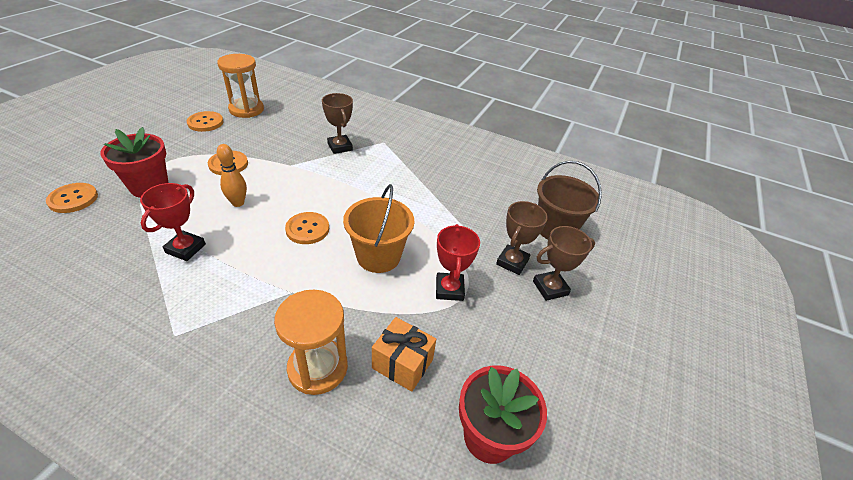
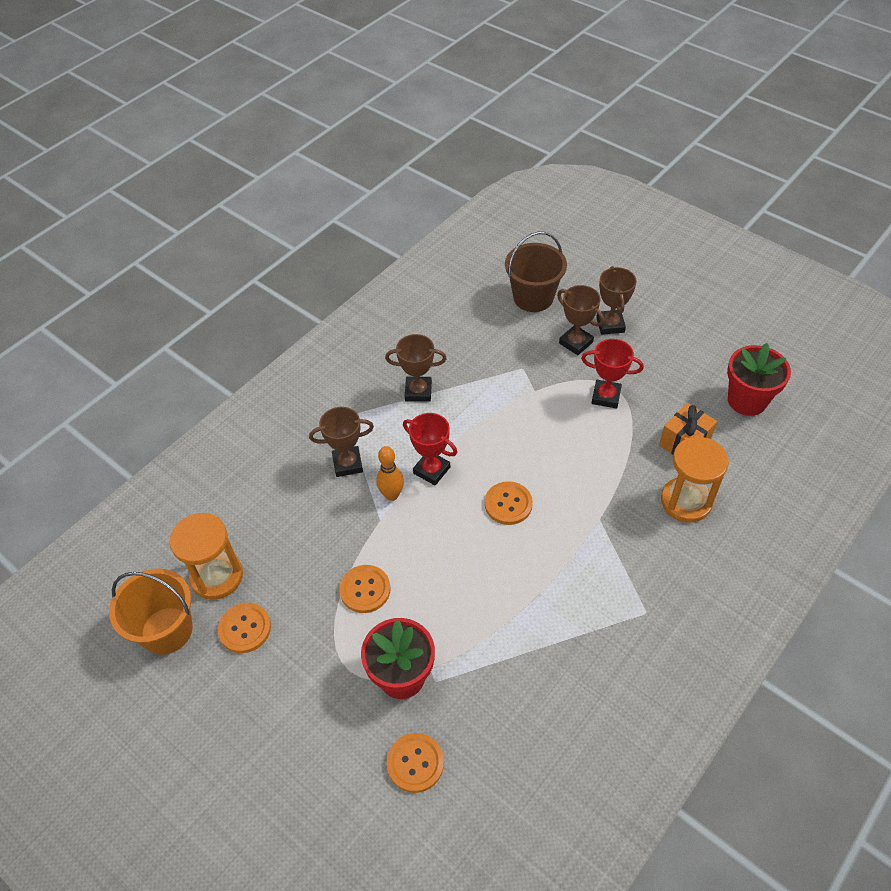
camera: 70 degrees left, 10 degrees up
red trophy [140,183,206,261] -> red trophy moved to [403,413,457,485]
orange bowling pin [217,144,247,207] -> orange bowling pin moved to [376,446,404,501]
orange bucket [343,184,414,273] -> orange bucket moved to [109,569,193,655]
none -> brown trophy [385,334,447,402]

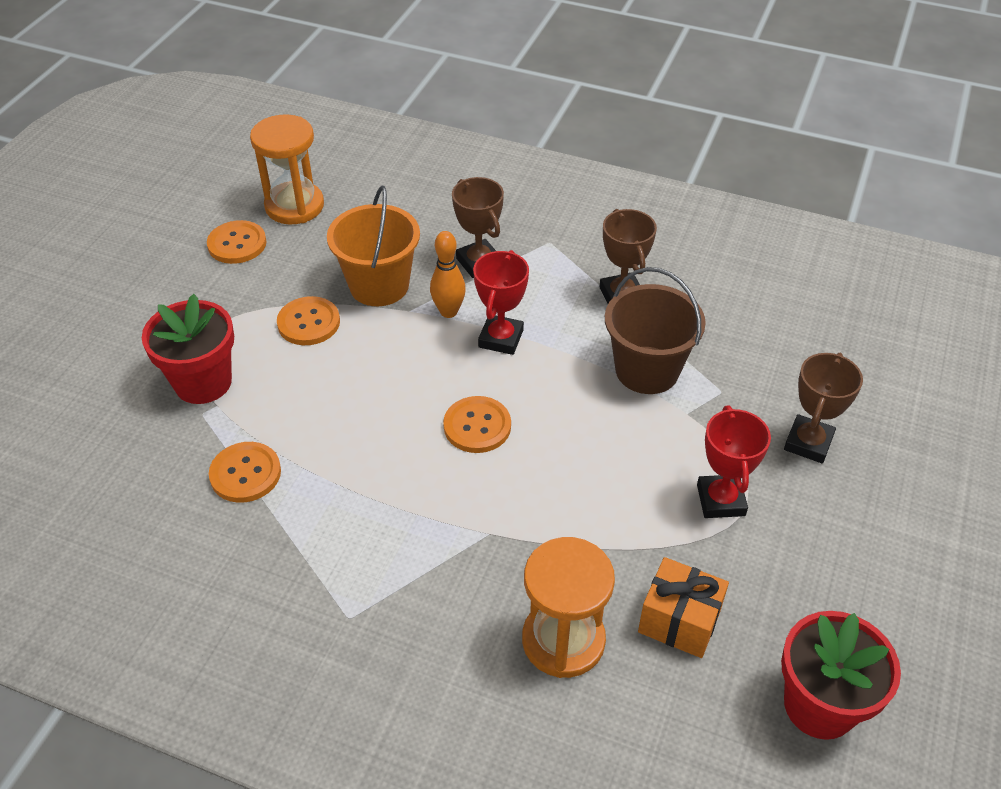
camera: 70 degrees right, 5 degrees down
orange bucket [109,569,193,655] -> orange bucket moved to [327,186,420,306]
orange button [386,733,444,793] -> orange button moved to [209,442,281,503]
brown bucket [505,231,567,312] -> brown bucket moved to [605,267,706,394]
brown trophy [596,266,637,335] -> none

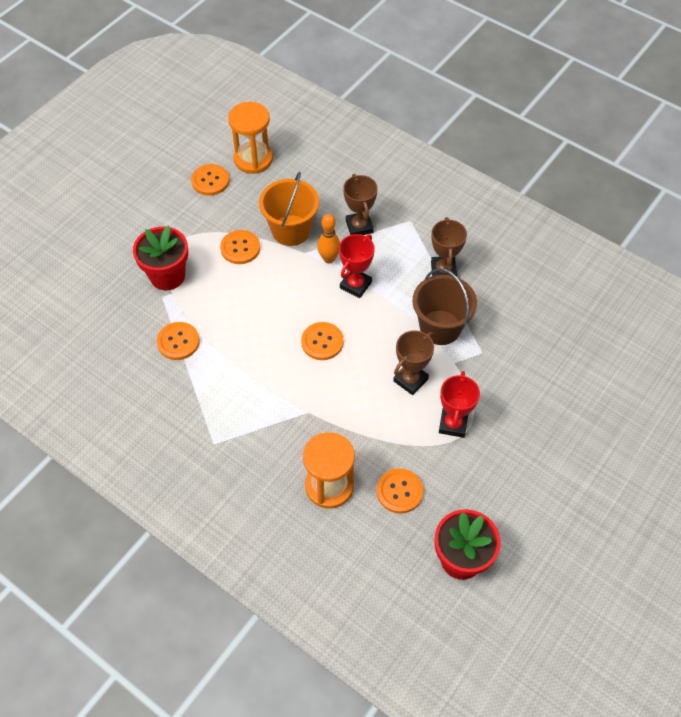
camera: 15 degrees right, 10 degrees up
orange gift [638,557,729,658] -> orange button [377,468,423,514]
brown trophy [784,353,863,463] -> brown trophy moved to [393,330,434,395]

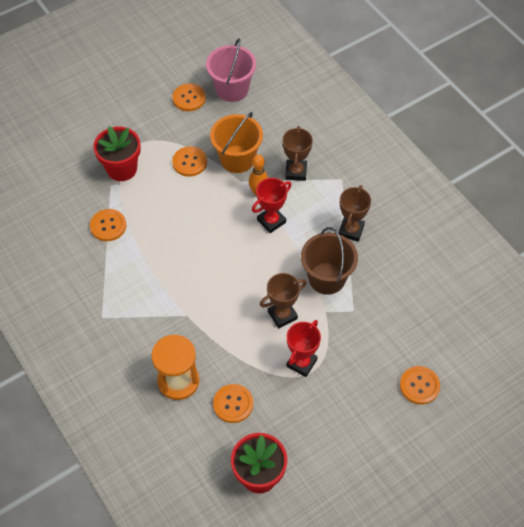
camera: 20 degrees right, 0 degrees up
orange hourglass [228,102,273,174] -> pink bucket [206,38,256,102]
orange button [301,322,344,360] -> orange button moved to [400,366,440,404]

